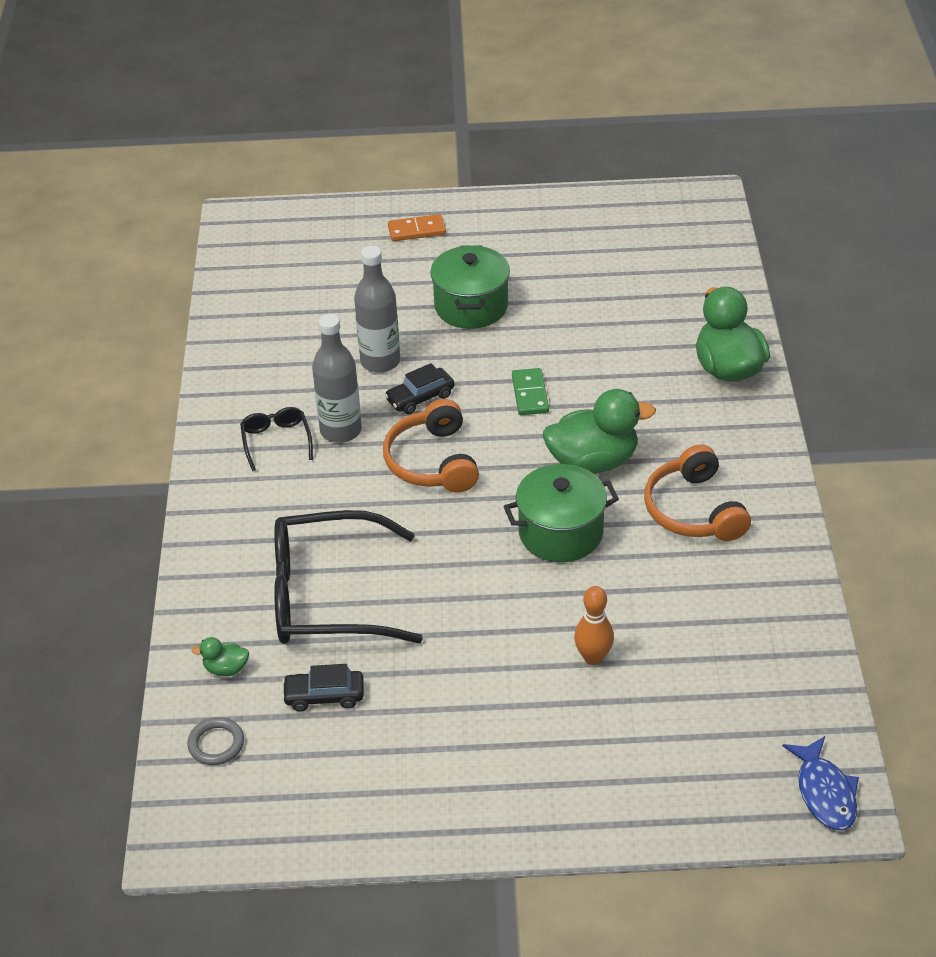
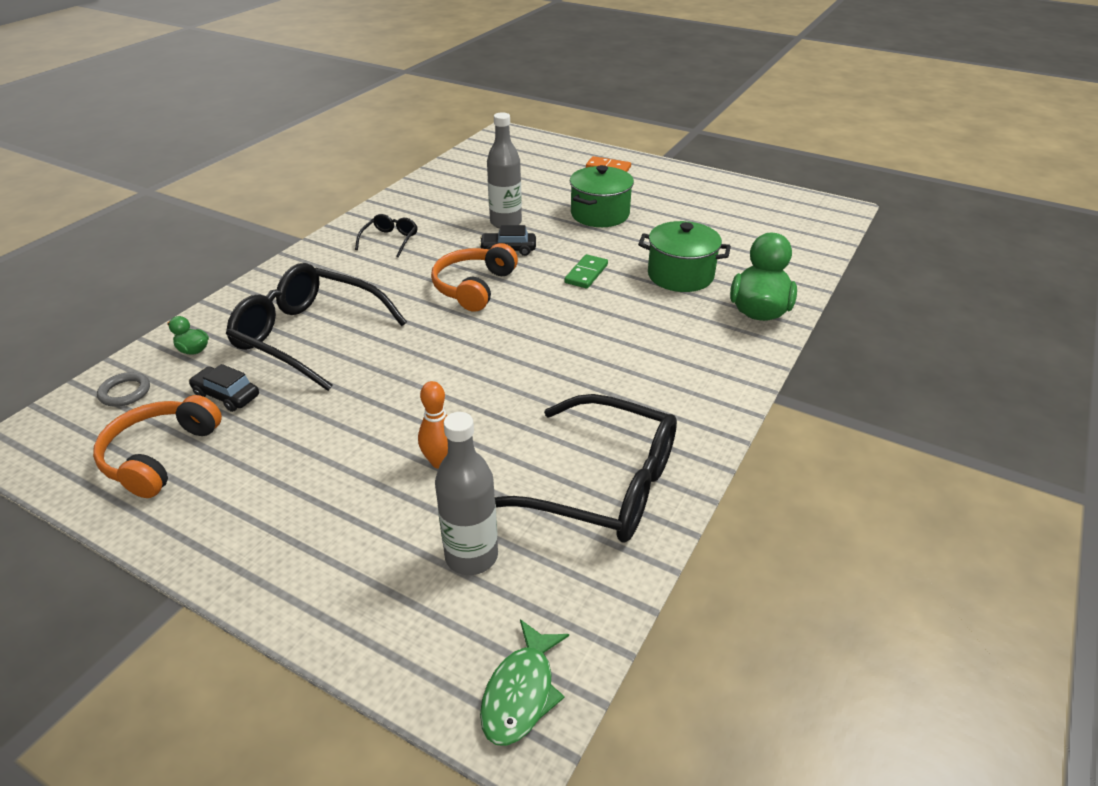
camera: 30 degrees right, 5 degrees down
grey bottle [312,314,362,443] -> grey bottle moved to [435,412,498,575]
green pot [503,464,619,562] -> green pot moved to [638,221,731,292]
green duck [543,389,656,474] -> none
orange headphones [644,444,751,541] -> orange headphones moved to [93,395,222,498]
blue fish [782,736,859,830] -> green fish [480,619,569,746]
none -> black glasses [495,394,677,542]

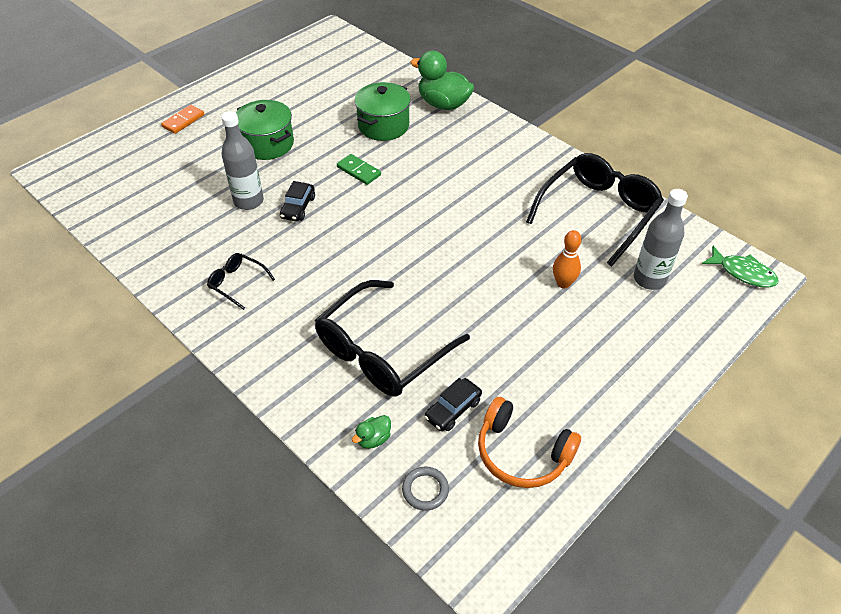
camera: 75 degrees left, 10 degrees up
orange headphones [431,243,518,312] -> none

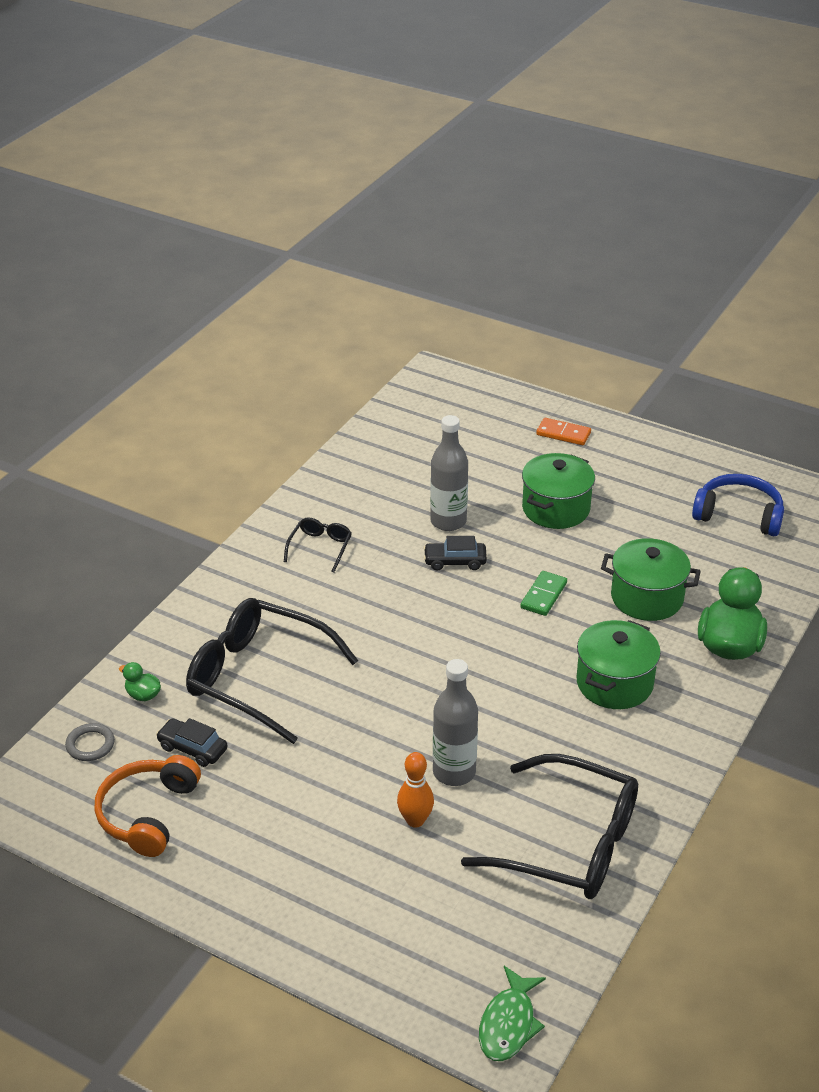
camera: 75 degrees right, 10 degrees down
grey bottle [634,189,688,290] -> grey bottle moved to [433,659,478,786]
none -> green pot [577,620,661,709]
none -> blue headphones [692,474,784,536]

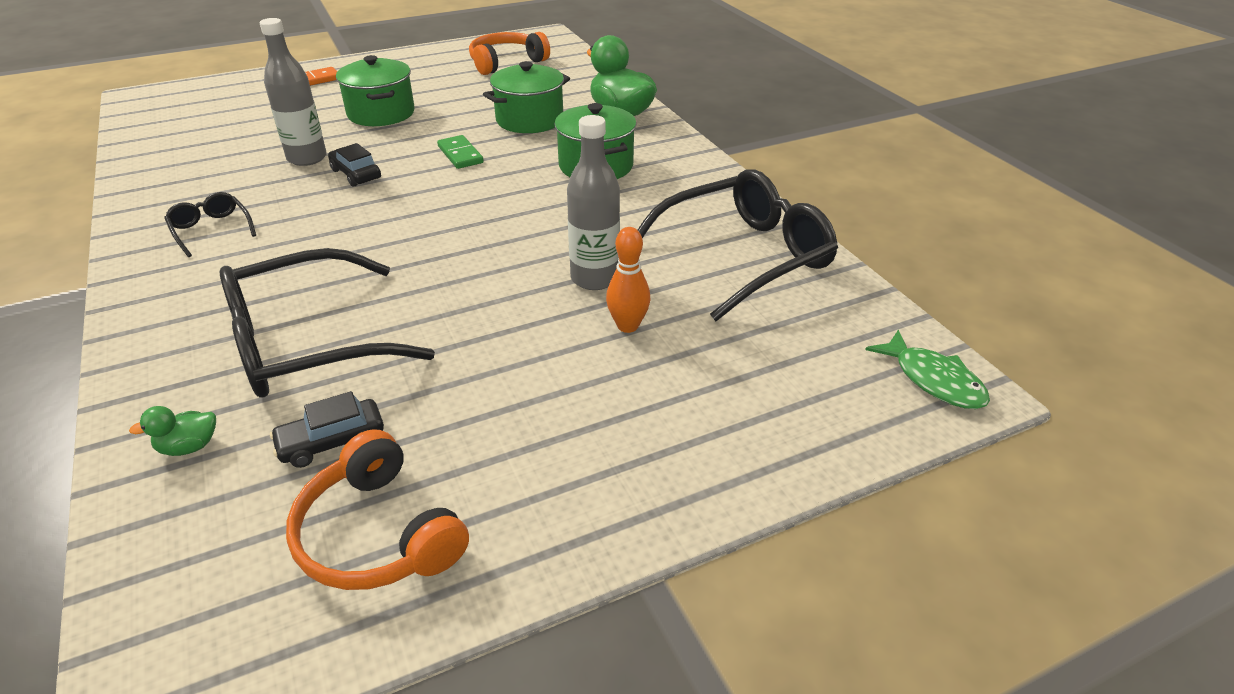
camera: 55 degrees left, 0 degrees up
grey ring [65,723,115,761] -> none
black car [424,536,487,571] -> black car turned 105 degrees clockwise [328,143,381,187]
blue headphones [692,474,784,536] -> orange headphones [469,32,550,75]

